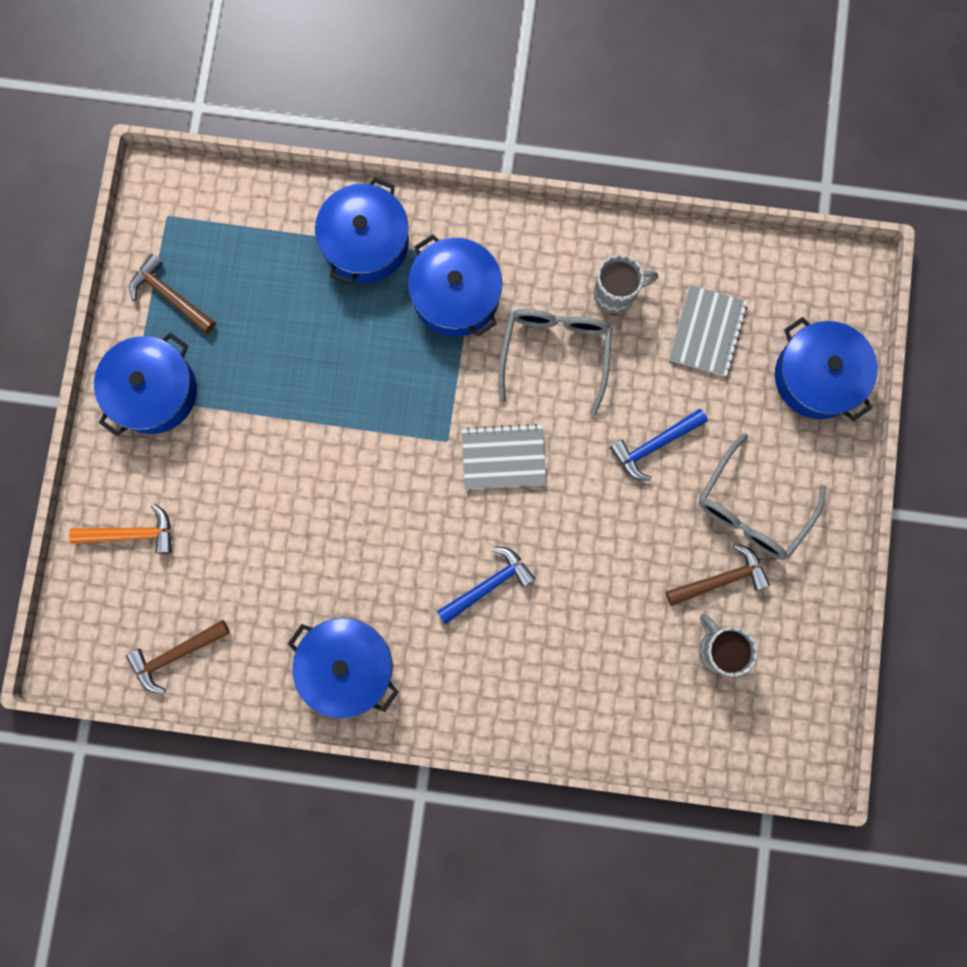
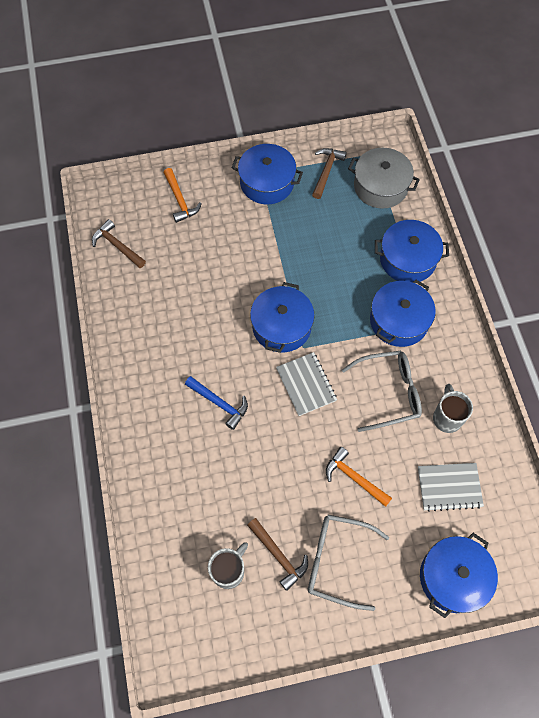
camera: 70 degrees right, 15 degrees down
blue pot [288,618,398,719] -> blue pot moved to [250,282,315,353]
grey mug [594,254,658,314] -> grey mug turned 150 degrees counterclockwise [433,384,473,433]
blue hammer [610,409,708,481] -> orange hammer [326,447,392,507]
none -> grey pot [348,148,420,209]

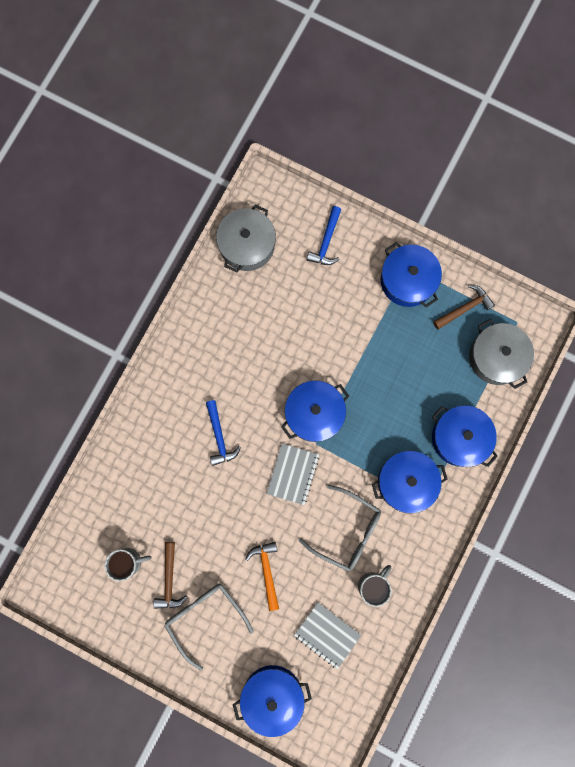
camera: 40 degrees right, 15 degrees up
brown hammer [92,219,146,268] -> grey pot [216,205,276,272]
orange hammer [164,168,202,223] -> blue hammer [307,206,341,265]

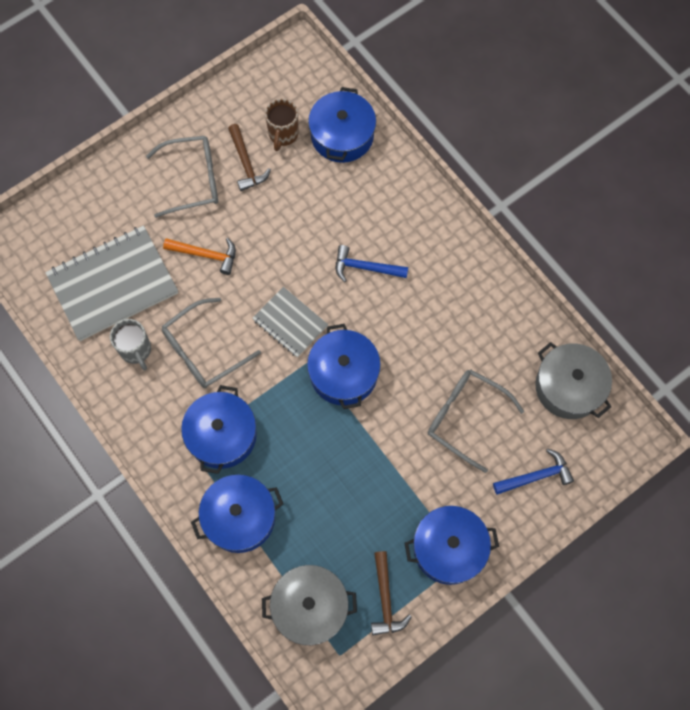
camera: 115 degrees right, 10 degrees down
grey mug [104,548,152,581] -> brown mug [265,98,299,151]
brown hammer [153,542,187,609] -> brown hammer turned 135 degrees counterclockwise [228,124,271,191]
blue pot [233,665,312,737] -> blue pot moved to [308,87,376,163]
grey notebook [294,602,361,669] -> grey notebook [45,225,178,341], size x1.79
blue hammer [307,206,341,265] -> blue hammer turned 120 degrees clockwise [493,449,574,495]
none -> grey glasses [427,369,524,473]

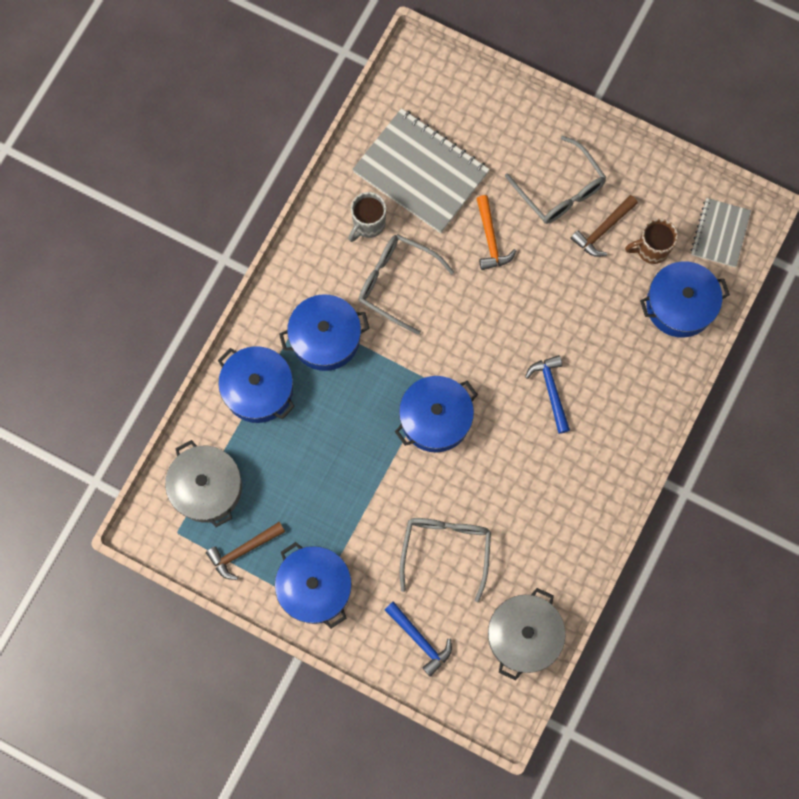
camera: 65 degrees right, 5 degrees up
grey notebook [252,287,328,358] -> grey notebook moved to [691,198,751,267]

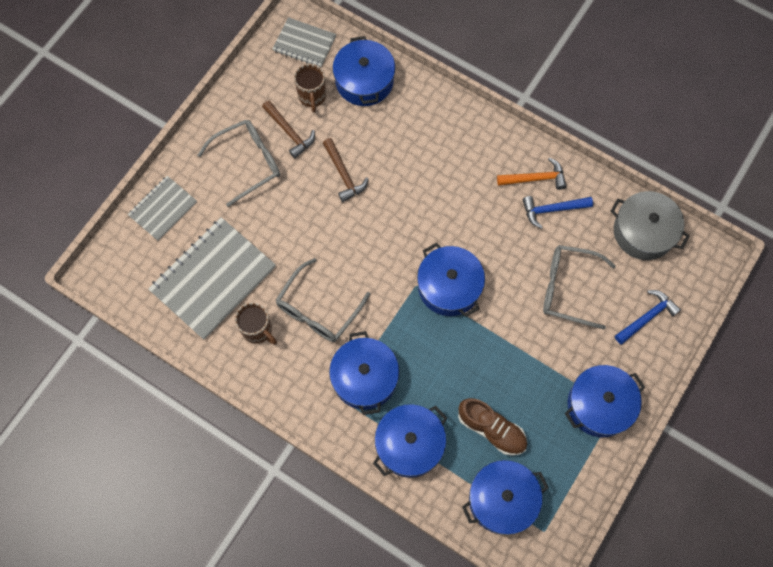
camera: 85 degrees left, 5 degrees down
grey pot [165,440,242,527] -> blue pot [462,460,549,535]
brown hammer [206,522,285,580] -> brown hammer moved to [323,138,369,202]
grey mug [348,192,386,242] -> brown mug [235,302,277,345]
orange hammer [476,195,516,270] -> orange hammer moved to [497,157,567,190]
blue hammer [525,355,570,434] -> blue hammer moved to [522,196,593,229]
none -> grey notebook [128,176,197,241]
none -> brown shoe [458,398,527,456]

